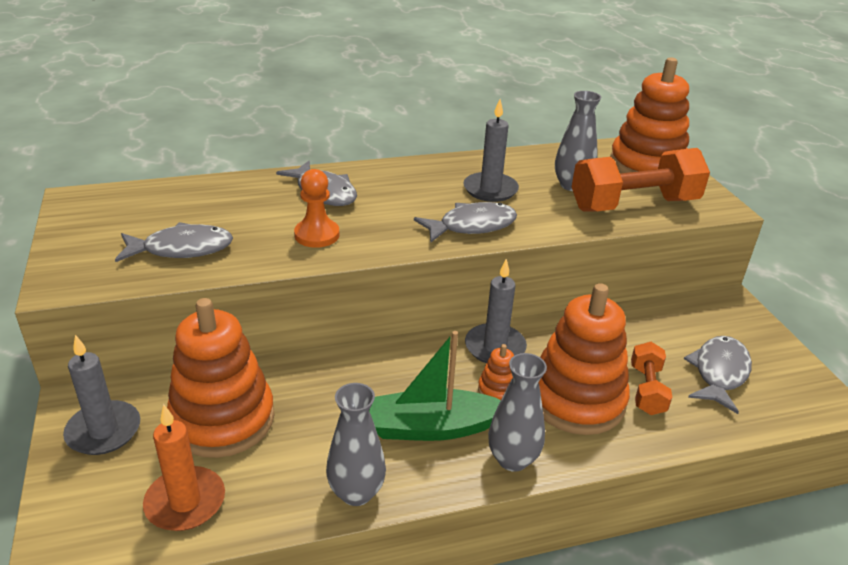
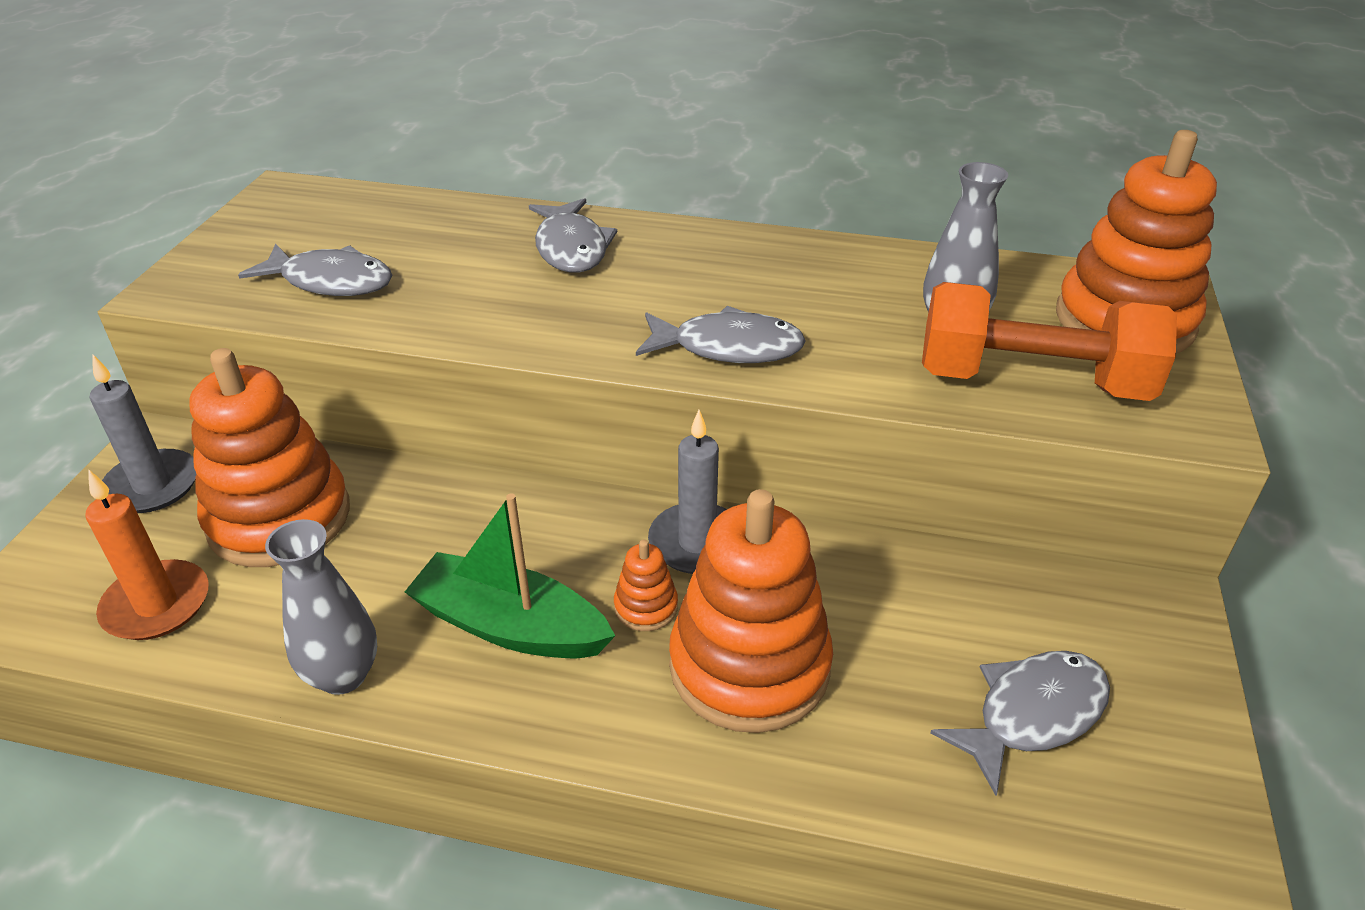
camera: 30 degrees right, 5 degrees up
orange pawn [294,169,339,248] -> none
grey candle [463,99,519,202] -> none
grey vase [488,353,547,472] -> none
orange dumbbell [631,342,672,415] -> none

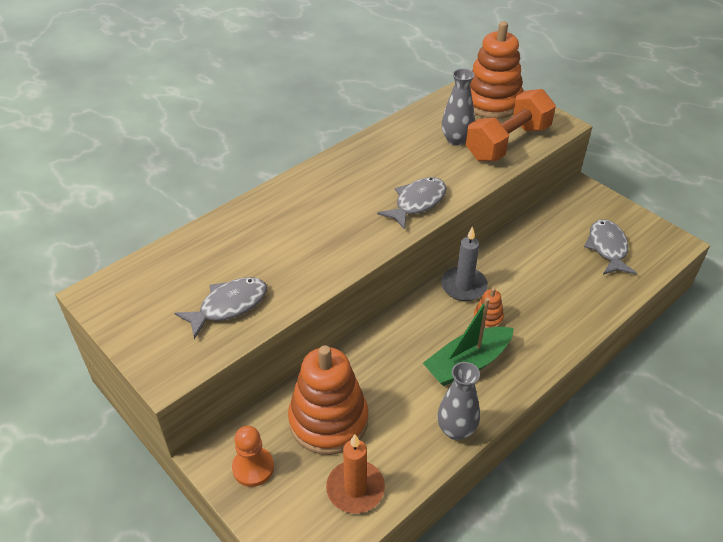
camera: 55 degrees left, 5 degrees up
grey candle [90,354,196,513] -> orange pawn [232,426,274,487]
grey fish [529,198,617,272] -> none
orange stacking toy [669,489,833,733] -> none

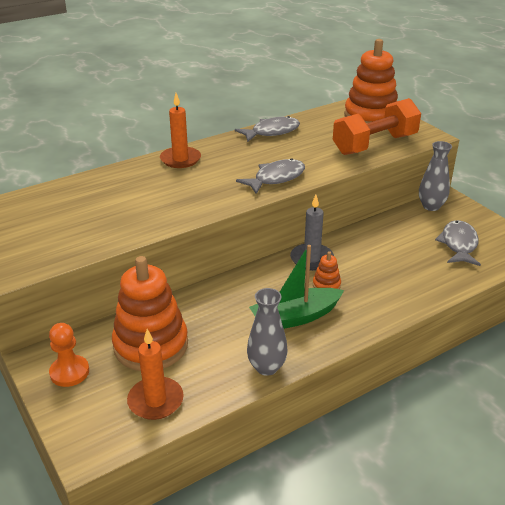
camera: 10 degrees right, 10 degrees down
grey fish [175,277,267,339] -> grey fish moved to [235,116,300,142]
grey vase [442,69,475,146] -> grey vase moved to [419,141,452,211]
none -> orange candle [160,93,201,168]

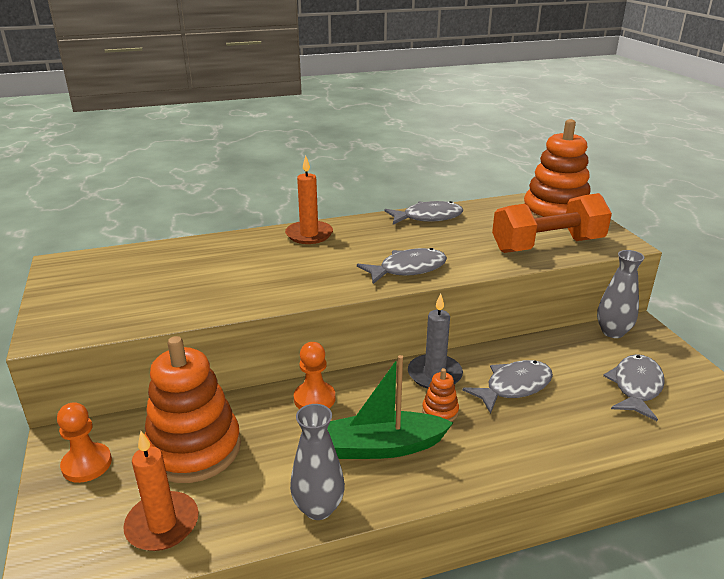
camera: 15 degrees right, 5 degrees down
none -> orange pawn [294,342,335,409]
none -> grey fish [462,360,553,414]

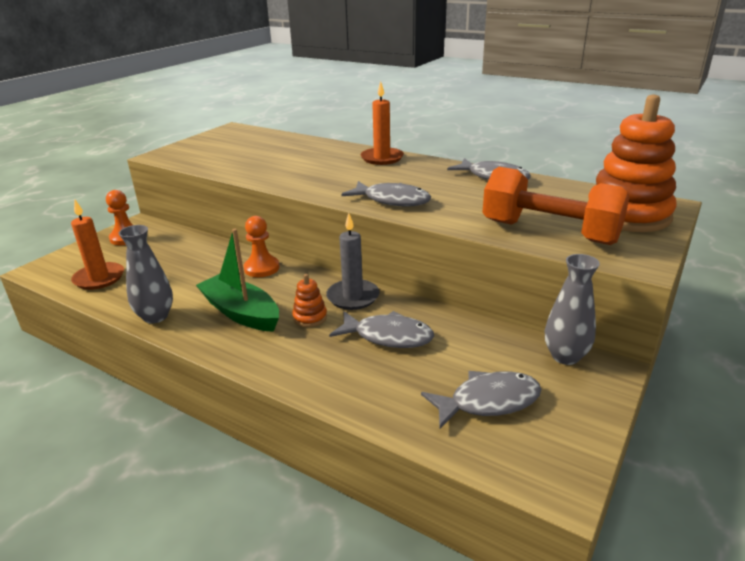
camera: 50 degrees right, 0 degrees up
orange stacking toy [145,336,241,483] -> none

